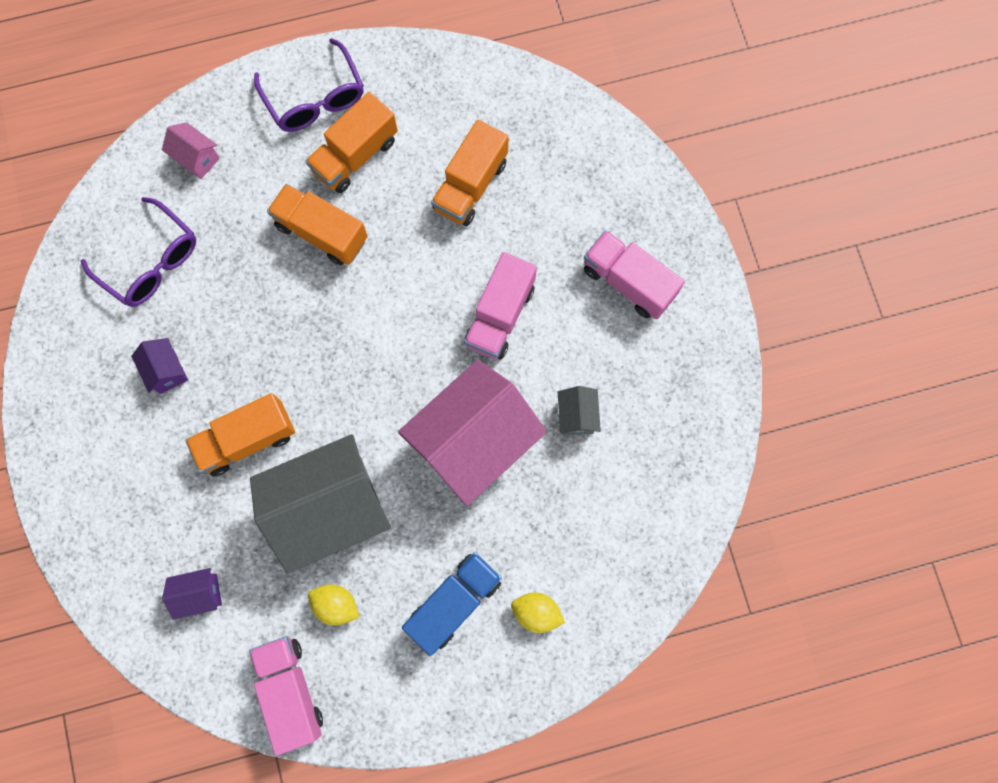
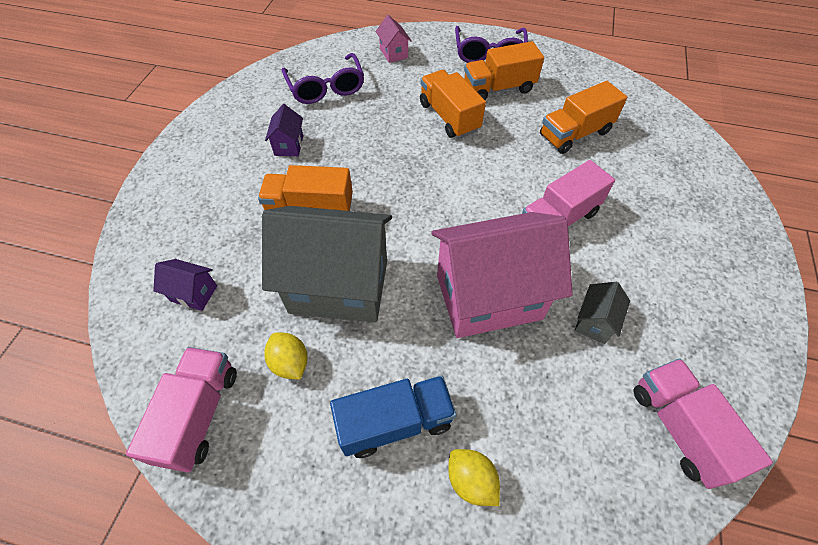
camera: 30 degrees right, 20 degrees down
pink truck [584,230,685,319] -> pink truck moved to [634,358,773,489]

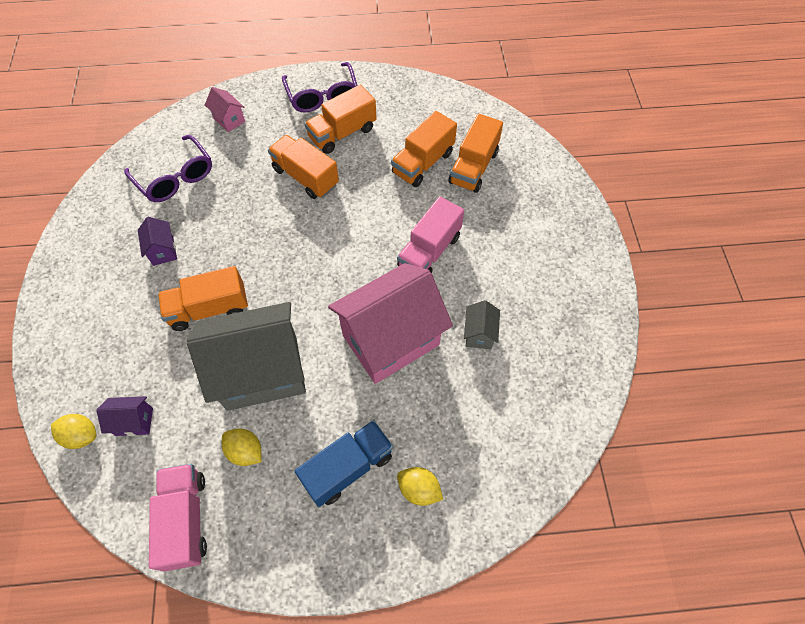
camera: 20 degrees left, 5 degrees up
pink truck [634,358,773,489] -> none
none -> yellow lemon [51,414,97,449]
none -> orange truck [449,114,503,193]

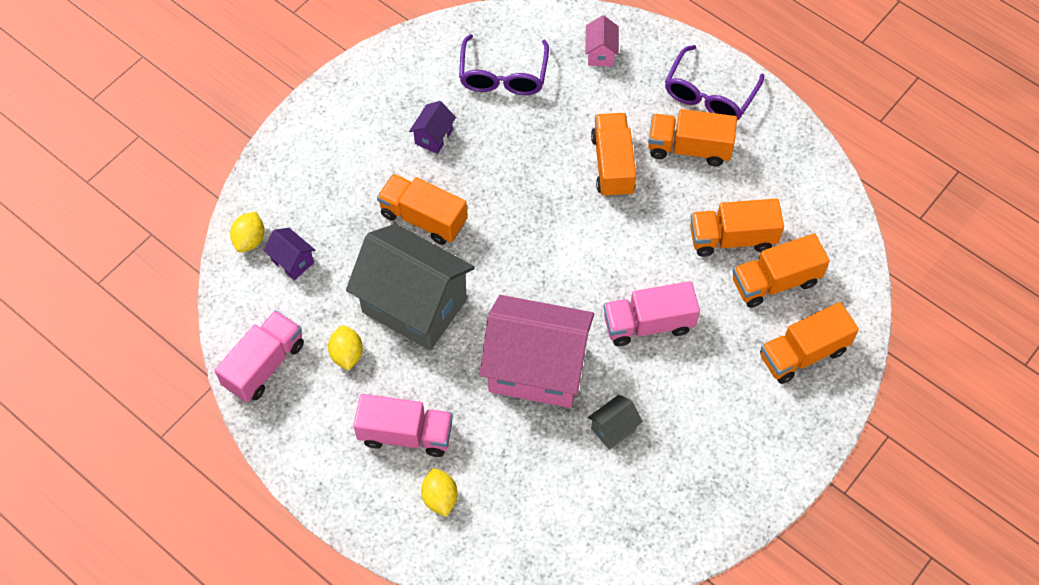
camera: 45 degrees right, 0 degrees up
yellow lemon [51,414,97,449] -> yellow lemon turned 45 degrees clockwise [230,212,264,253]
blue truck [295,420,393,507] -> pink truck [353,394,453,457]
none -> orange truck [760,302,859,384]

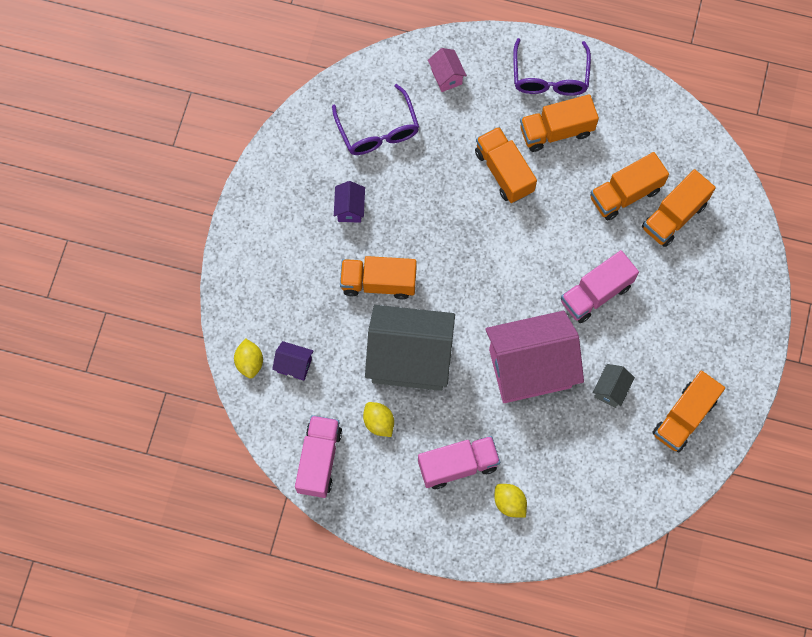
camera: 25 degrees left, 10 degrees up
orange truck [760,302,859,384] -> orange truck moved to [652,371,725,452]

